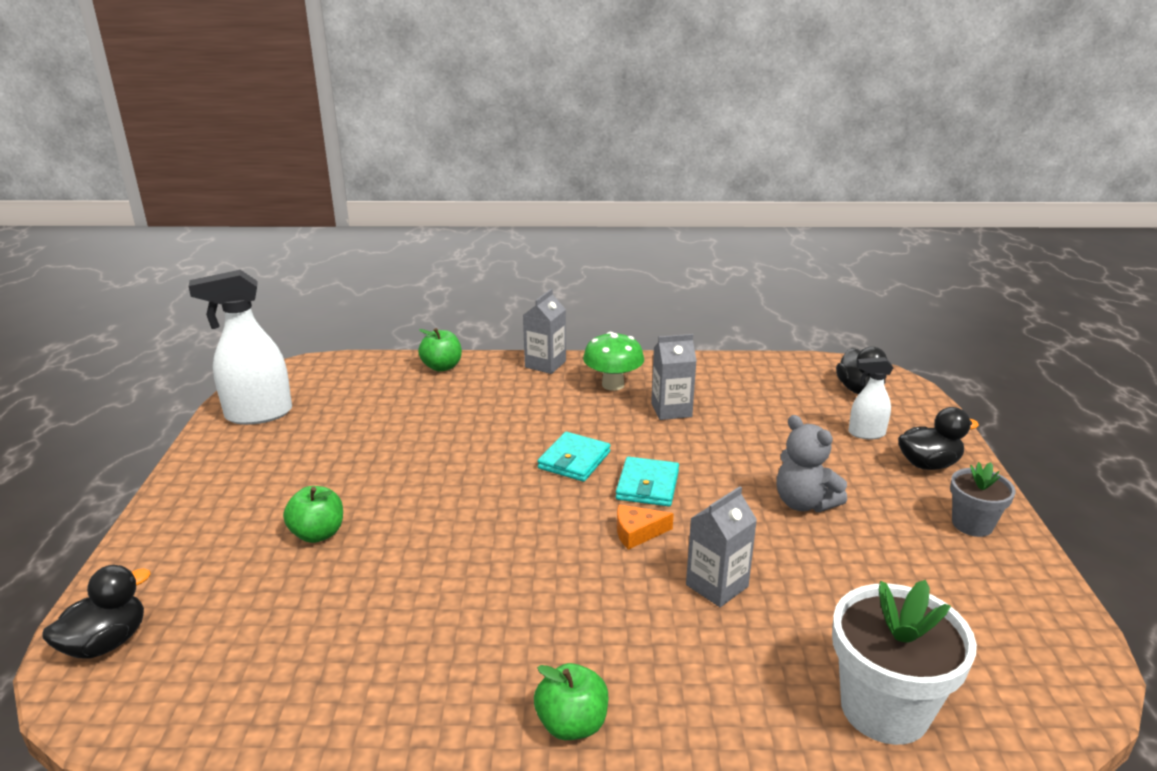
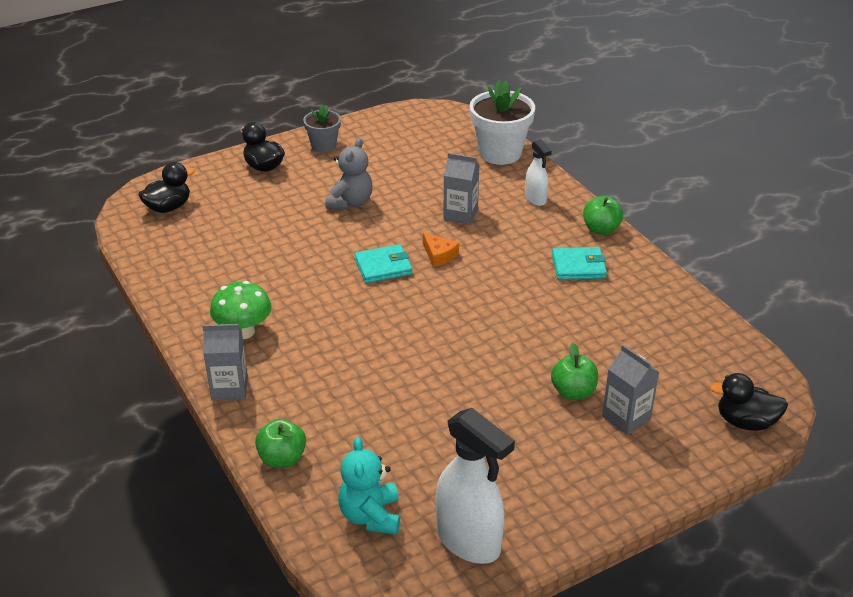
camera: 120 degrees left, 10 degrees up
turquoise wallet [537,432,611,482] -> turquoise wallet moved to [552,247,607,280]
grey carton [651,334,697,420] -> grey carton moved to [602,345,659,435]
white spray bottle [849,357,893,439] -> white spray bottle moved to [525,139,552,206]
none -> turquoise teddy bear [338,437,400,535]

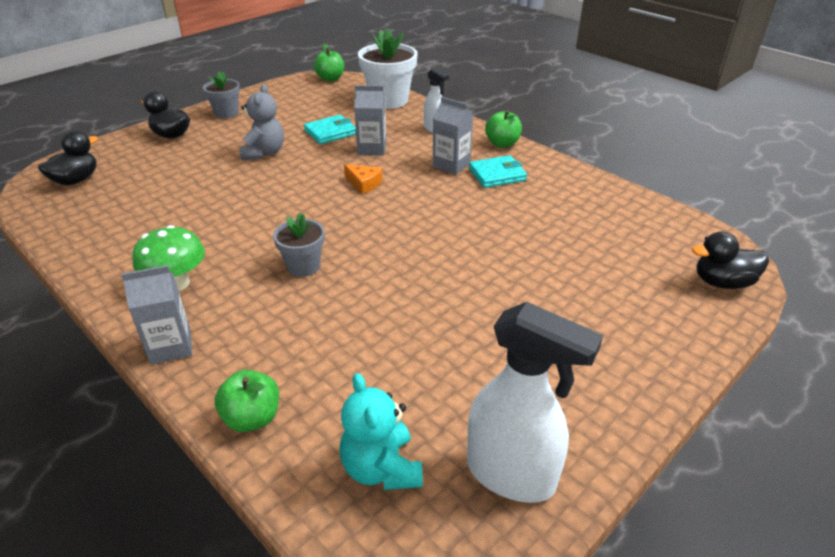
camera: 15 degrees left, 0 degrees up
turquoise wallet [354,244,412,283] -> turquoise wallet moved to [304,115,356,144]
green apple [551,343,598,400] -> green apple moved to [314,44,344,82]
grey carton [602,345,659,435] -> grey carton moved to [433,97,473,175]
none -> grey flower pot [273,213,325,277]

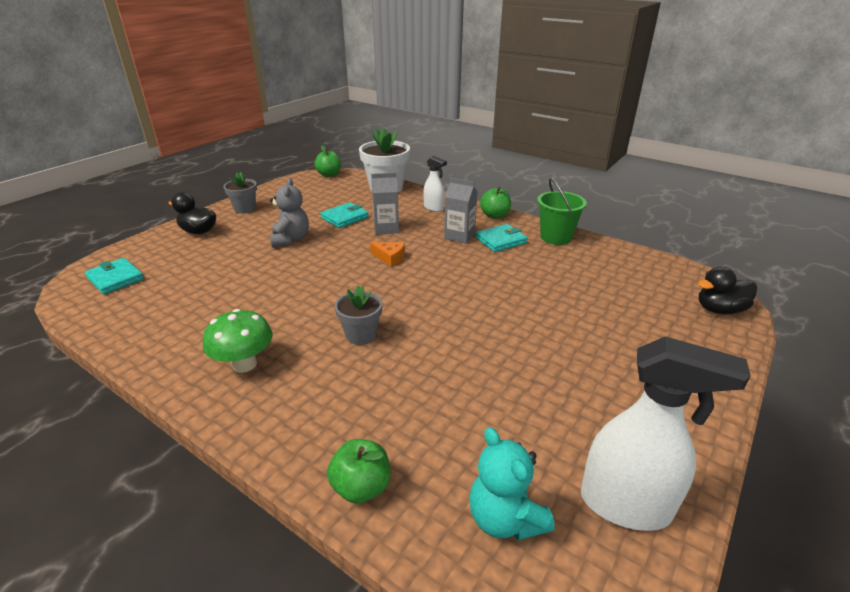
camera: 10 degrees left, 5 degrees down
black duck [38,130,98,185] -> turquoise wallet [85,258,144,294]
grey carton [121,265,192,365] -> none
none -> green bucket [537,178,587,245]

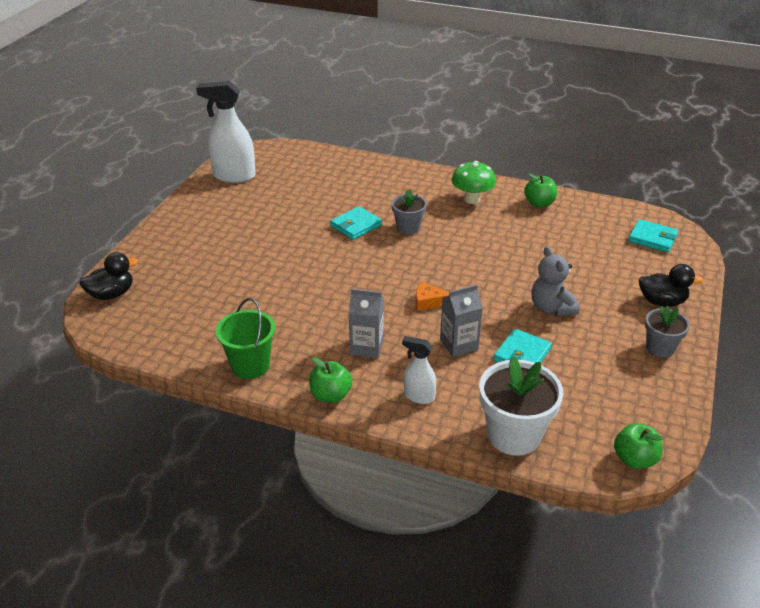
camera: 165 degrees right, 5 degrees up
green apple [327,439,391,504] -> green apple moved to [524,173,557,207]
turquoise teddy bear [469,427,555,541] -> none
turquoise wallet [475,224,528,252] -> turquoise wallet moved to [330,206,382,240]

